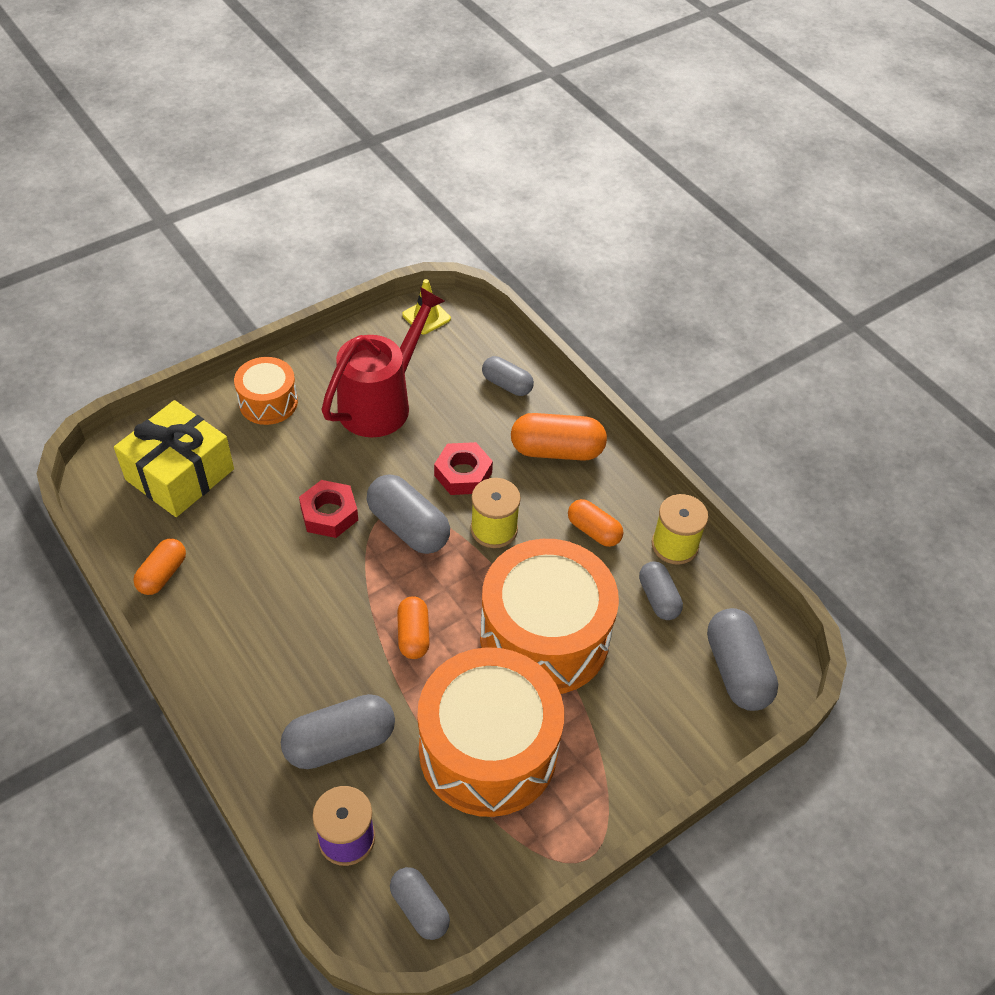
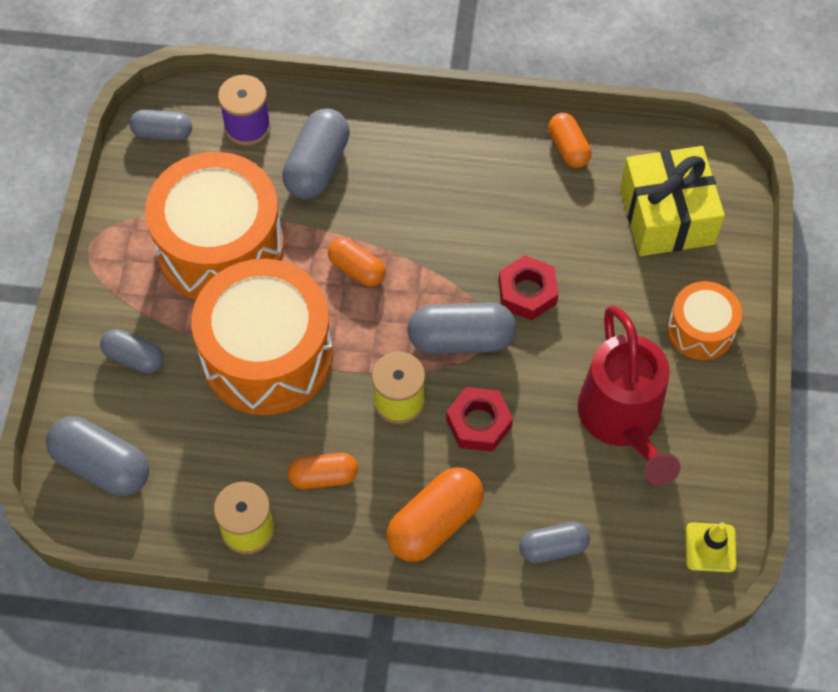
camera: 135 degrees right, 10 degrees up
grey capsule [639,561,683,620] -> grey capsule moved to [100,329,164,373]

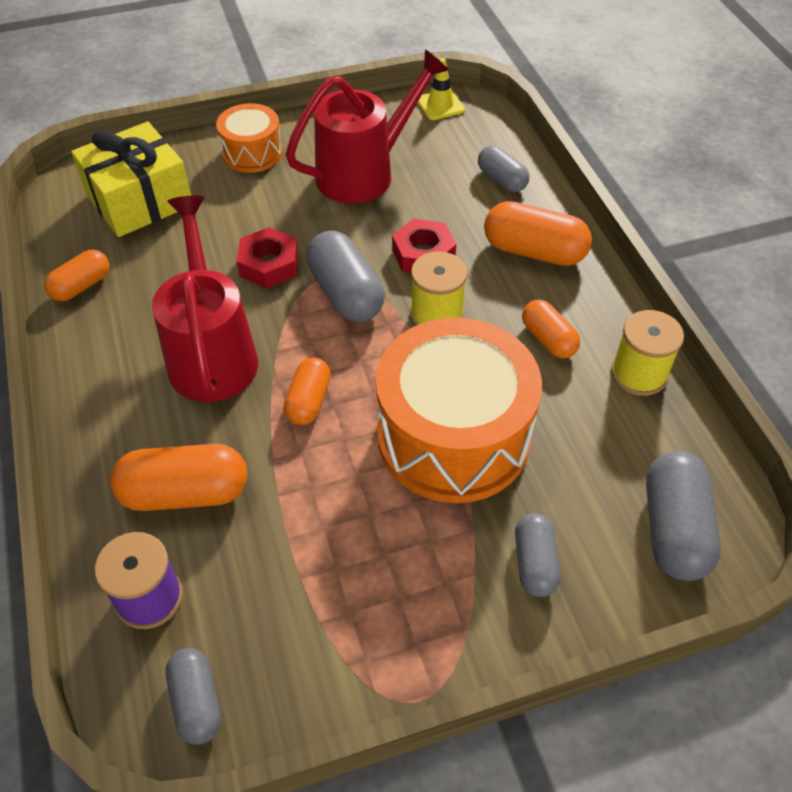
camera: 115 degrees left, 10 degrees down
orange drum [145,152,284,300] -> none
grey capsule [282,109,350,199] -> orange capsule [110,444,247,511]
none -> red watering can [152,195,258,402]

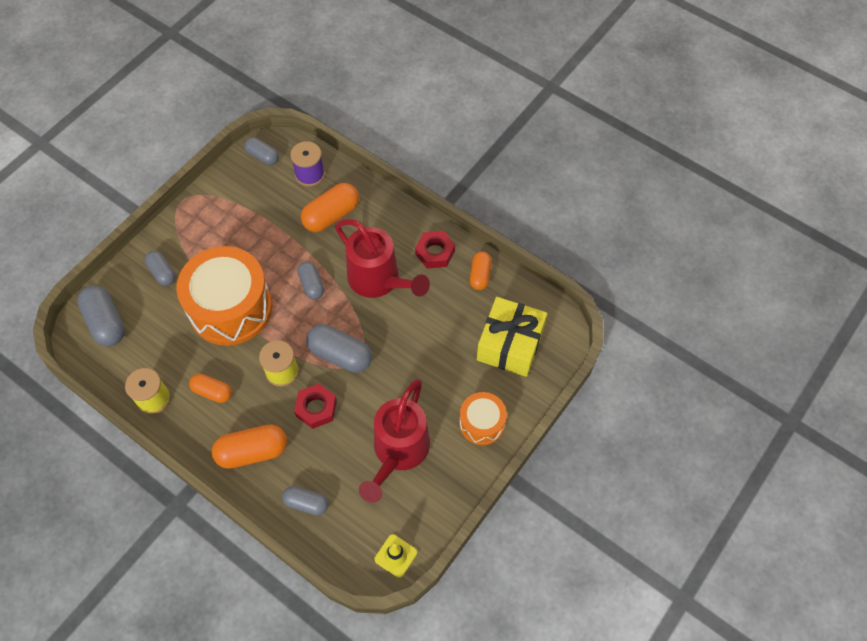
camera: 145 degrees right, 10 degrees up
red nut [237,227,298,288] -> red nut moved to [415,231,455,268]
orange capsule [284,357,331,425] -> grey capsule [297,261,324,299]

